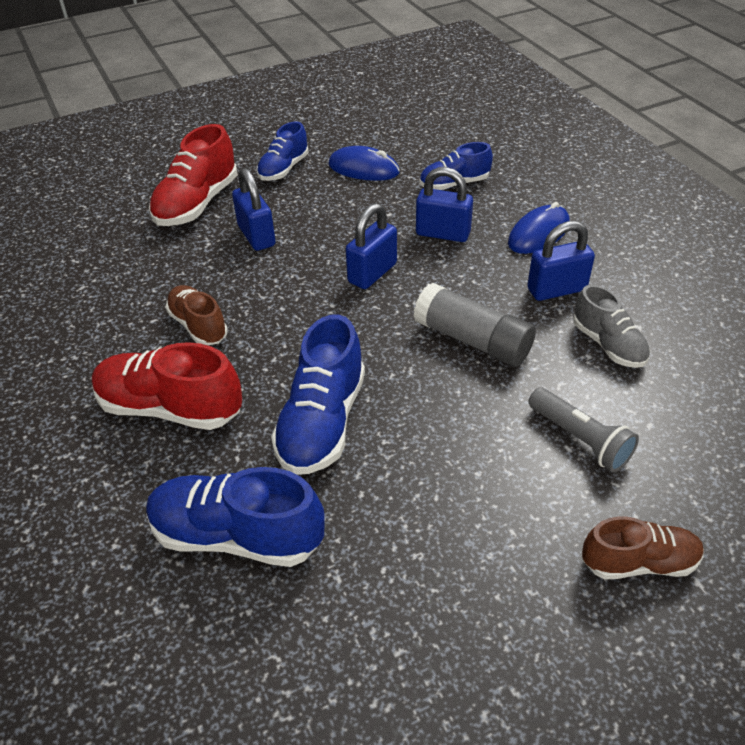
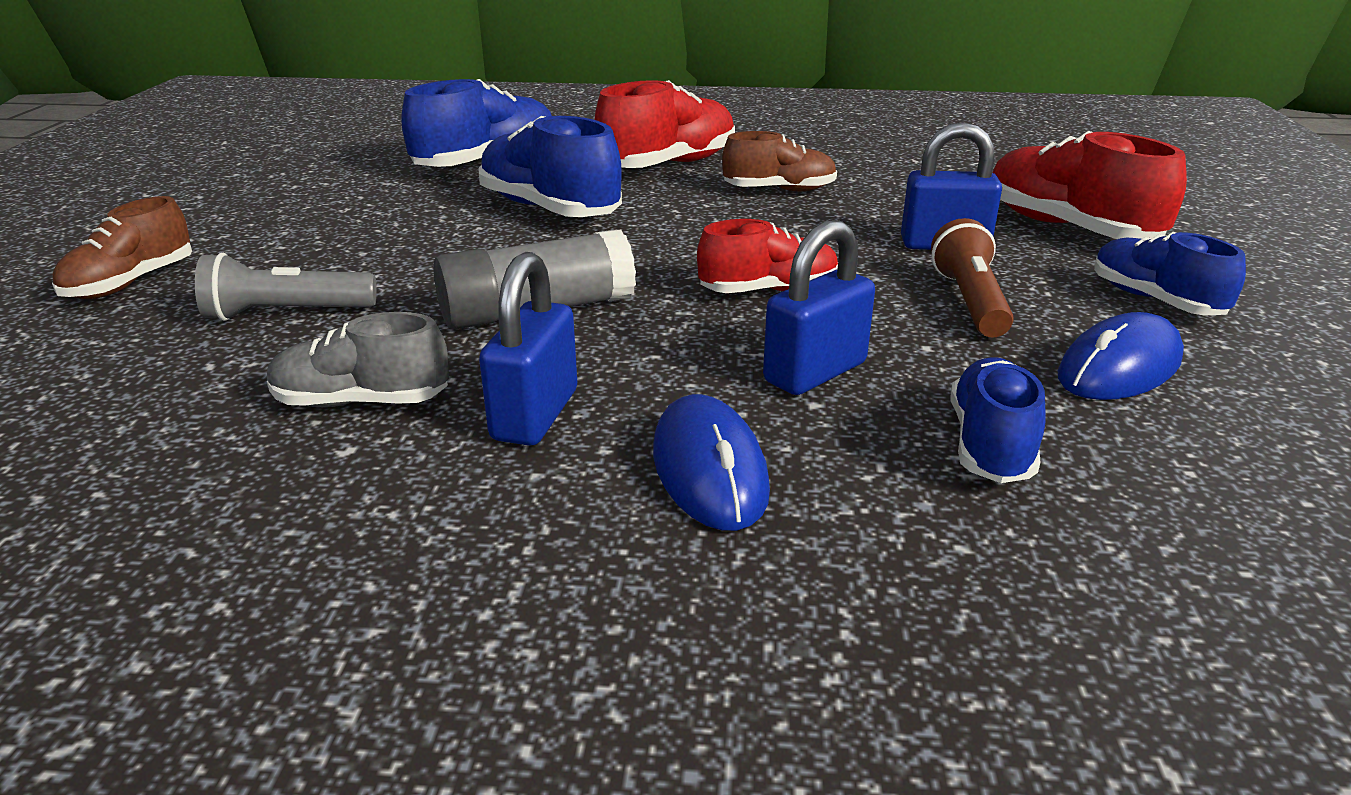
camera: 120 degrees right, 15 degrees down
blue padlock [346,203,397,289] -> red shoe [697,219,838,293]
none -> brown flashlight [931,218,1014,338]

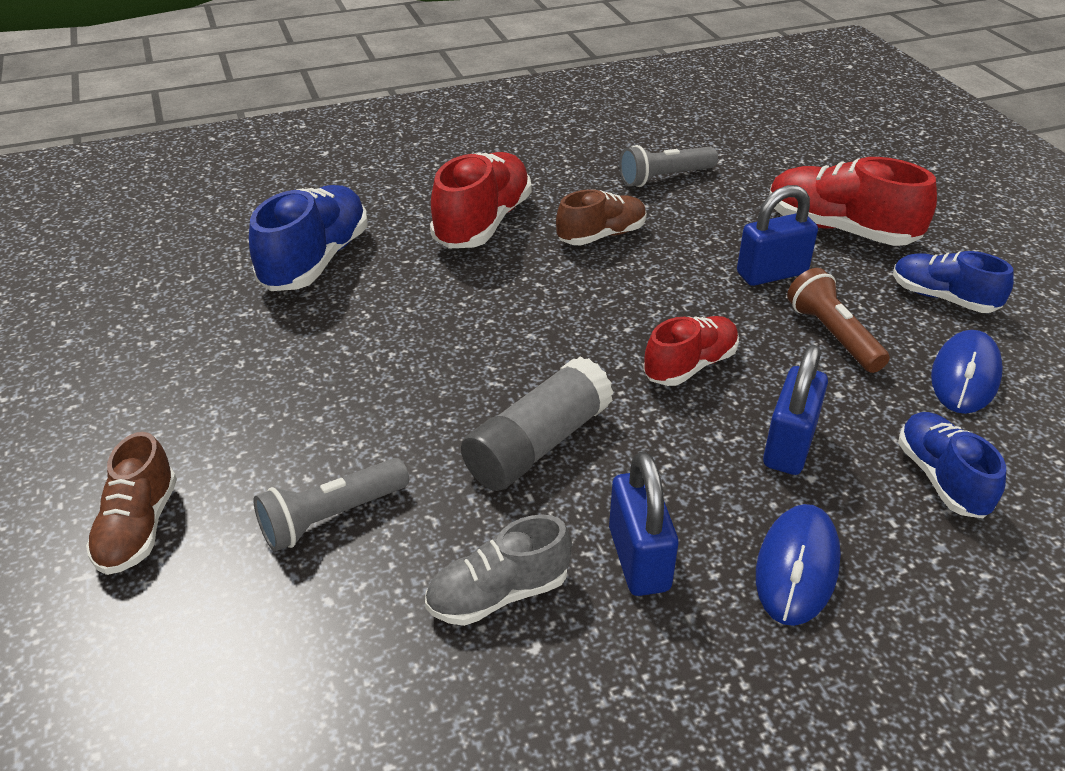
camera: 25 degrees left, 10 degrees up
blue shoe [479,116,622,217] -> none
blue mouse [653,394,770,531] -> blue mouse turned 60 degrees clockwise [756,504,841,626]
none -> grey flashlight [619,145,718,187]

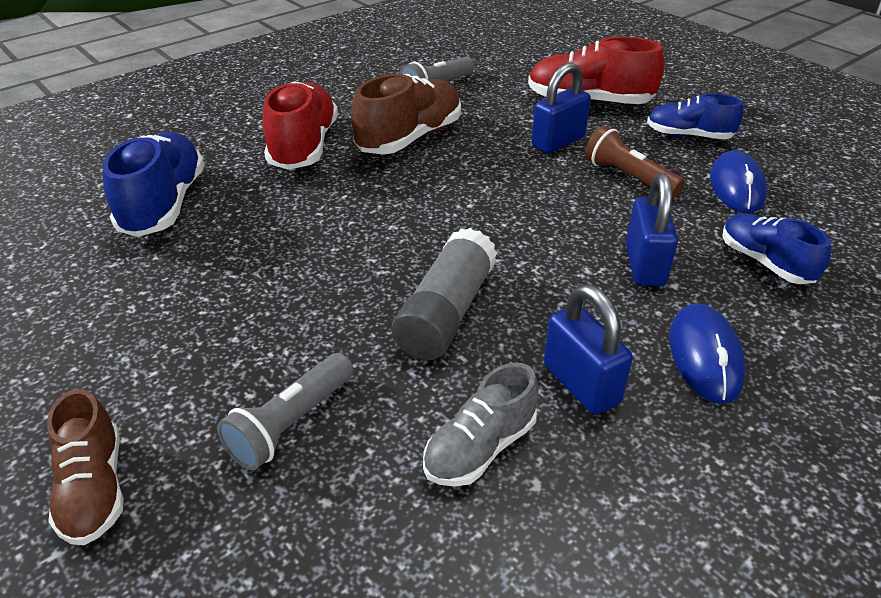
camera: 20 degrees left, 0 degrees up
brown shoe [556,189,647,246] -> brown shoe [351,74,461,154], size x1.58
red shoe [643,316,739,386] -> none

